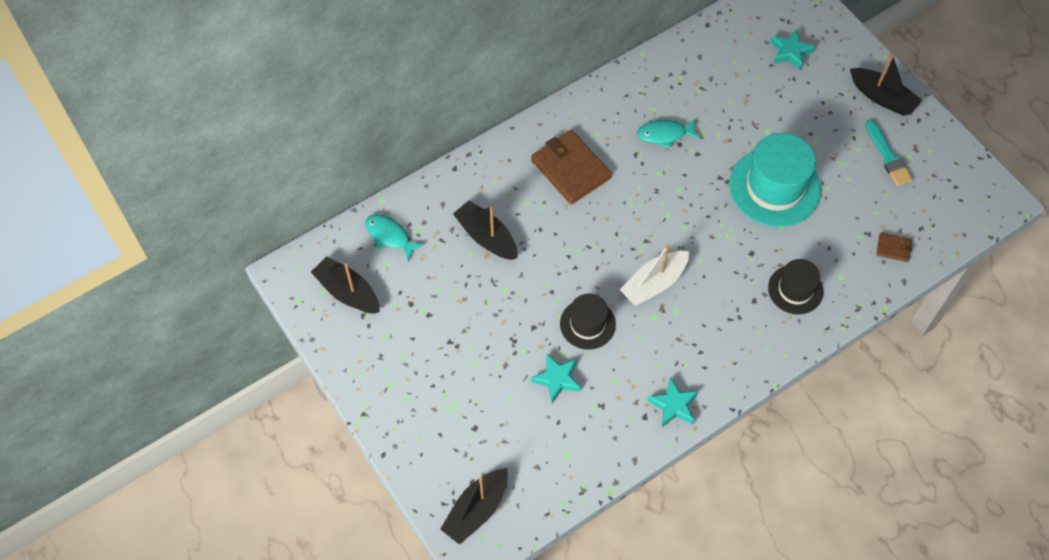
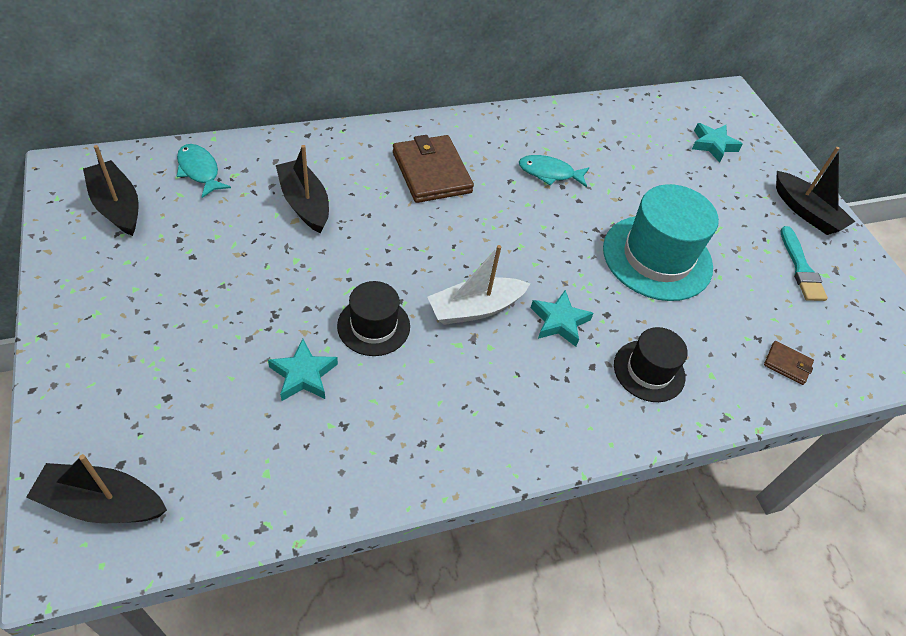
camera: 10 degrees right, 10 degrees down
black boat [440,468,508,545] -> black boat turned 45 degrees clockwise [26,454,167,523]
turquoise star [647,377,698,427] -> turquoise star moved to [531,290,594,347]

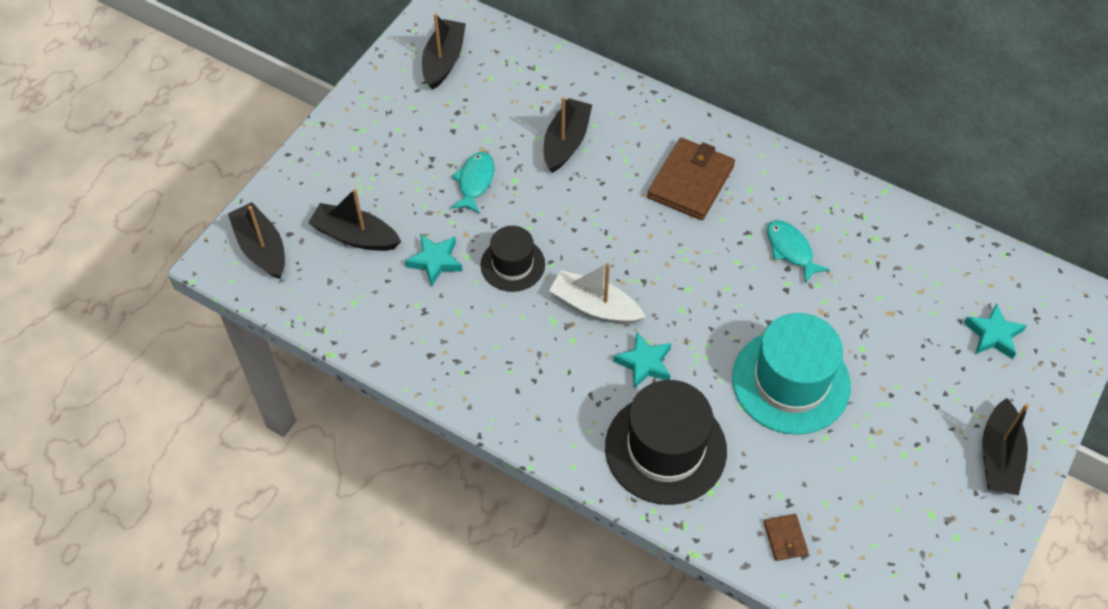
camera: 55 degrees right, 5 degrees up
turquoise fish [177,144,231,198] -> turquoise fish moved to [451,152,494,214]
black hat [614,327,688,402] -> black hat [605,380,727,505], size x1.73
turquoise brush [780,226,828,301] -> none
none -> black boat [308,189,401,251]

